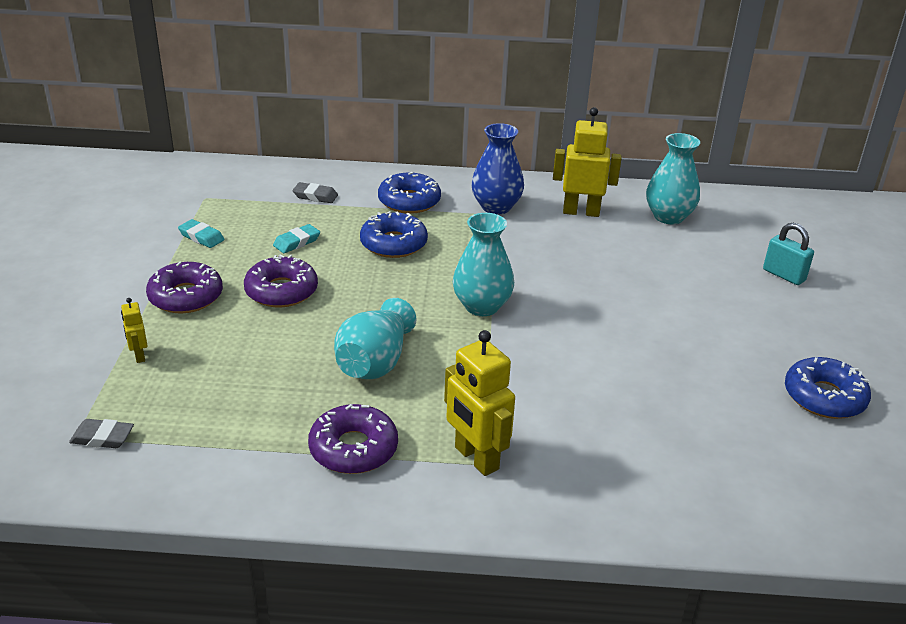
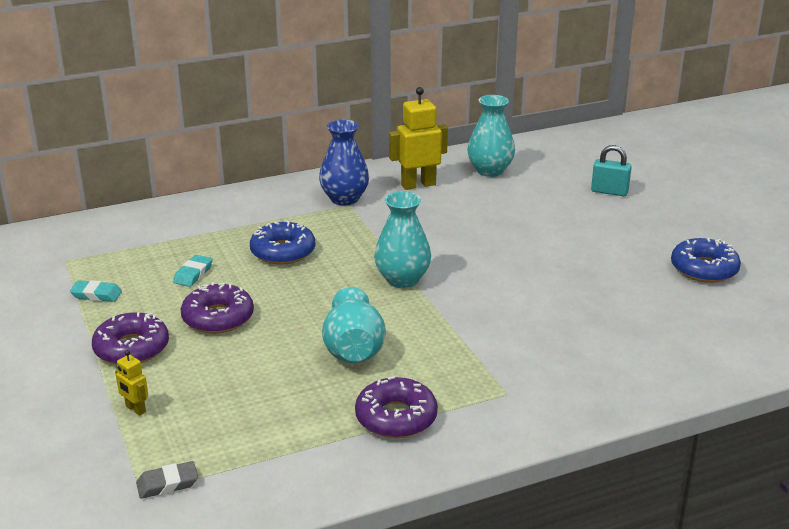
camera: 25 degrees left, 5 degrees down
grey eraser [293,182,338,203] -> none
blue donut [378,172,441,214] -> none
yellow robot [444,330,515,476] -> none

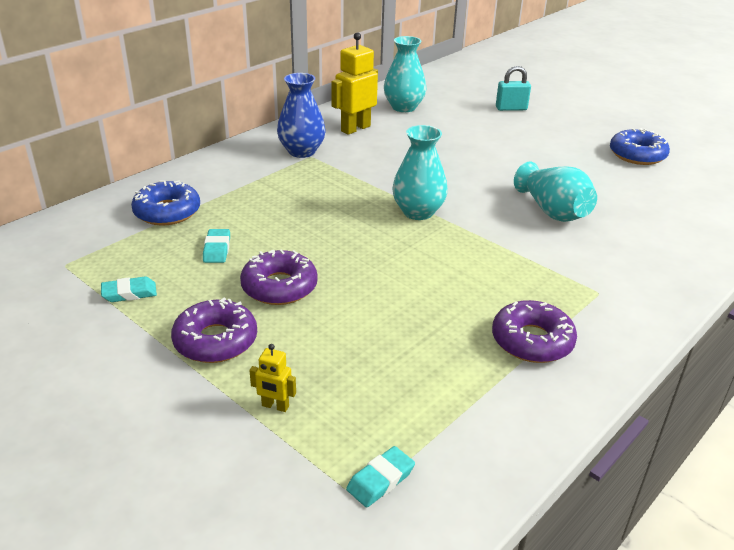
camera: 25 degrees left, 5 degrees up
grey eraser [136,461,198,499] -> turquoise eraser [346,446,415,508]
blue donut [250,220,315,265] -> blue donut moved to [131,180,200,225]
turquoise vase [322,287,386,363] -> turquoise vase moved to [514,162,597,222]

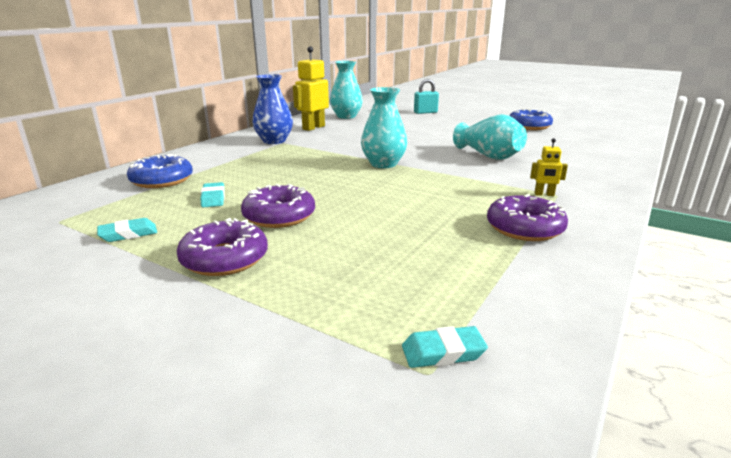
camera: 10 degrees left, 10 degrees down
yellow robot [249,344,296,412] -> yellow robot moved to [530,138,568,196]
turquoise eraser [346,446,415,508] -> turquoise eraser turned 45 degrees clockwise [402,326,488,368]

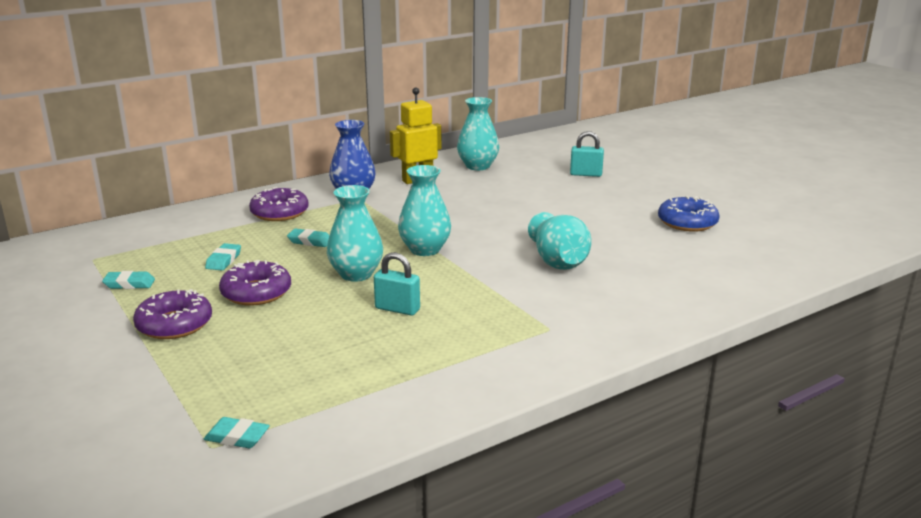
camera: 25 degrees right, 0 degrees up
blue donut [127,154,193,188] -> none
purple donut [487,194,568,241] -> purple donut moved to [249,187,309,221]
yellow robot [530,138,568,196] -> none
none -> turquoise eraser [287,229,329,247]
none -> turquoise vase [327,185,383,282]
none -> turquoise padlock [374,252,420,316]

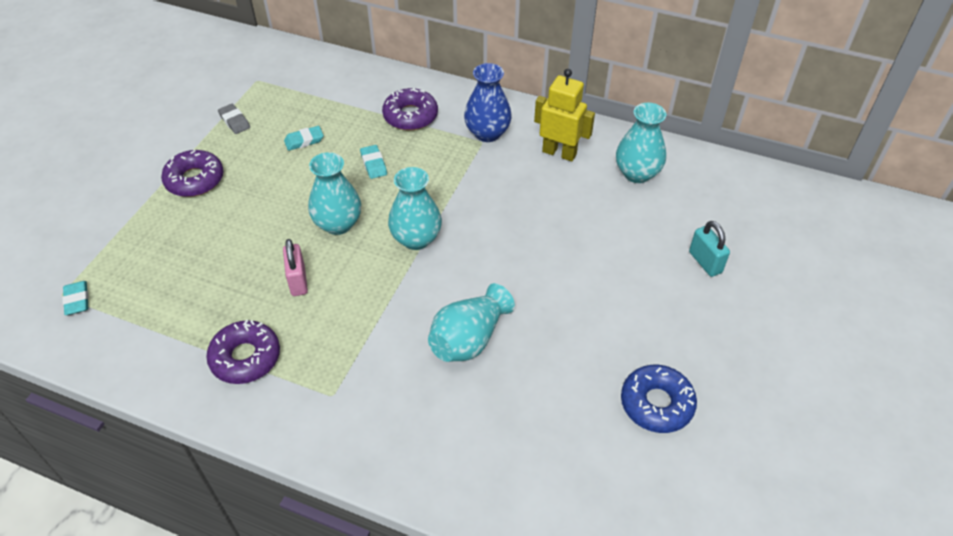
camera: 55 degrees right, 25 degrees up
turquoise eraser [102,271,155,289] -> grey eraser [218,104,250,134]
purple donut [219,260,291,306] -> purple donut moved to [206,320,280,384]
turquoise padlock [374,252,420,316] -> pink padlock [283,239,308,296]

